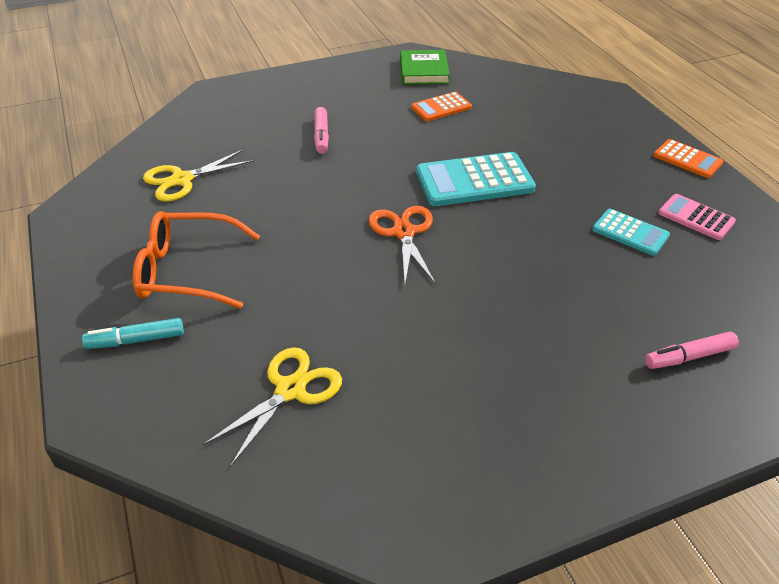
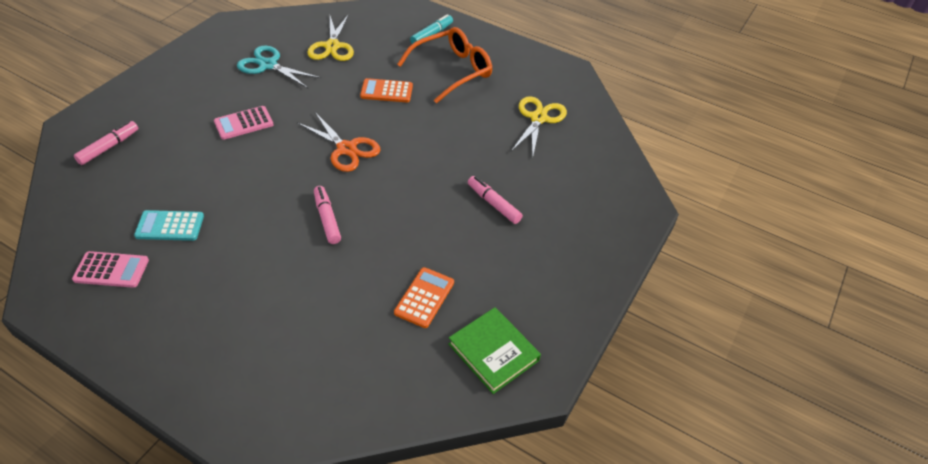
camera: 140 degrees right, 5 degrees up
turquoise calculator [416,152,536,206] -> pink marker [314,186,341,244]
orange calculator [653,139,723,178] -> orange calculator moved to [360,78,413,103]
none -> pink calculator [214,106,274,140]
none -> turquoise scissors [237,46,321,88]

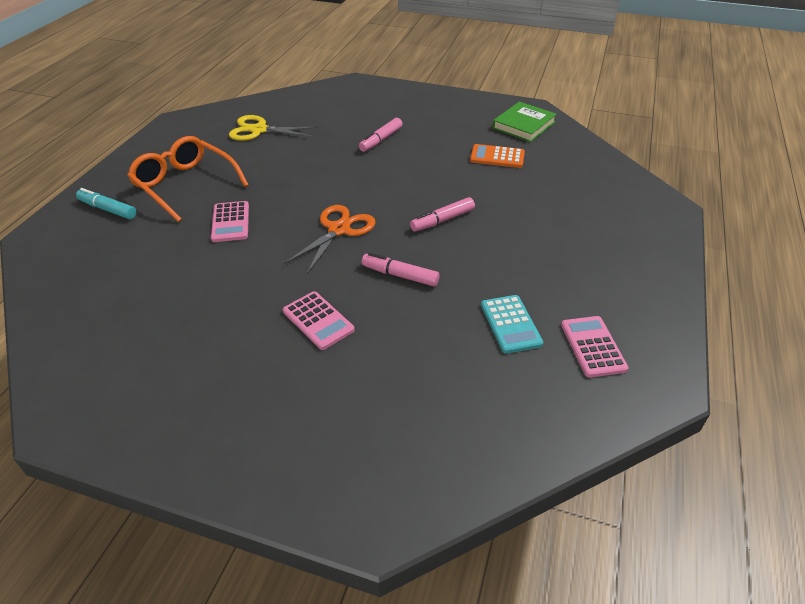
camera: 100 degrees left, 5 degrees down
pink marker [74,121,138,165] -> pink marker moved to [362,253,440,286]
turquoise scissors [237,46,321,88] -> none
yellow scissors [307,14,354,61] -> none
orange calculator [360,78,413,103] -> pink calculator [211,201,249,242]

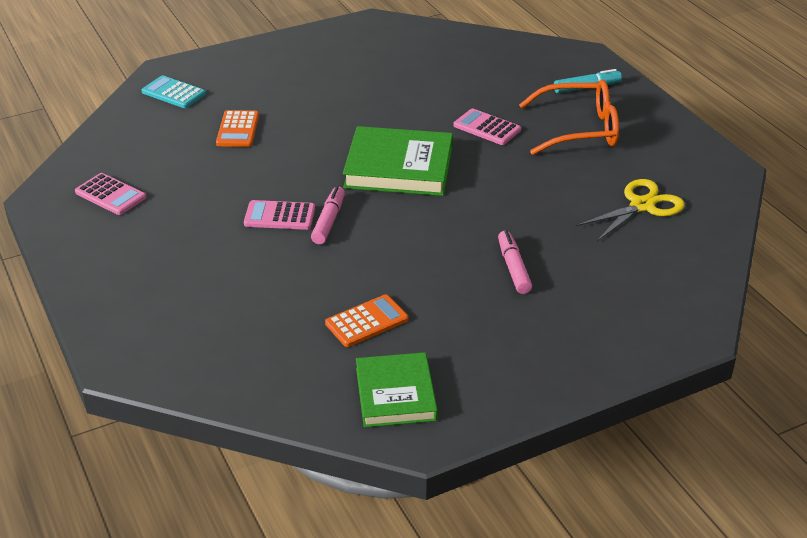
camera: 135 degrees right, 5 degrees down
pink calculator [283,291,355,350] -> pink calculator moved to [244,200,315,230]
orange scissors [284,205,376,274] -> green book [343,126,453,196]
pink marker [362,253,440,286] -> none
turquoise calculator [481,295,543,354] -> turquoise calculator moved to [141,75,206,108]
none -> orange calculator [216,110,259,147]

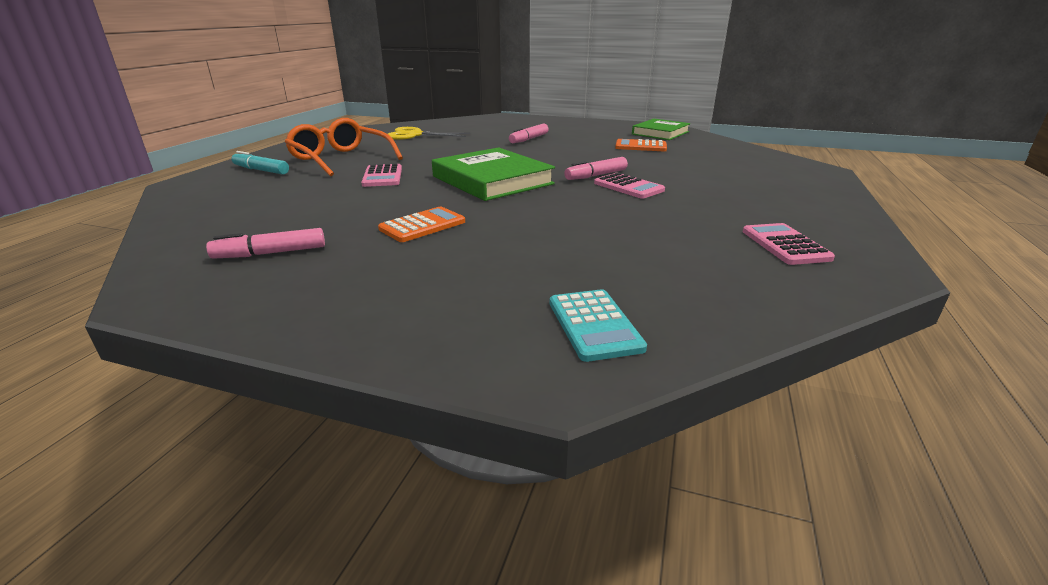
camera: 135 degrees left, 10 degrees down
orange calculator [216,110,259,147] -> orange calculator moved to [378,207,465,242]
none -> pink marker [206,228,325,259]

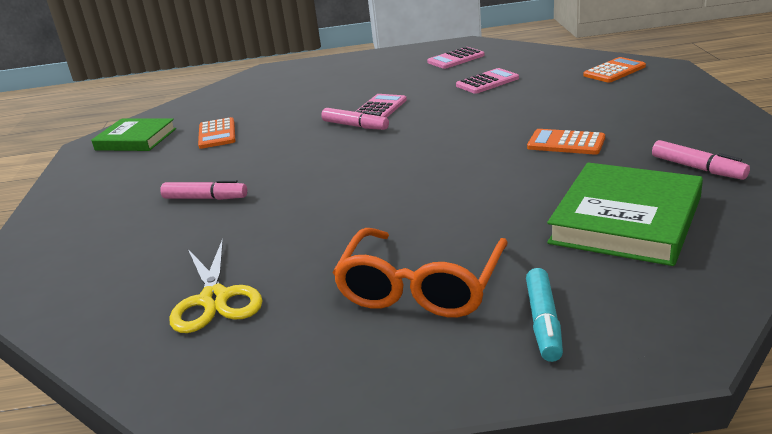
camera: 110 degrees left, 0 degrees up
pink calculator [361,164,402,187] -> pink calculator moved to [456,68,519,94]
green book [432,147,555,201] -> green book moved to [547,163,703,266]
turquoise calculator [550,289,647,362] -> orange calculator [583,57,646,83]

